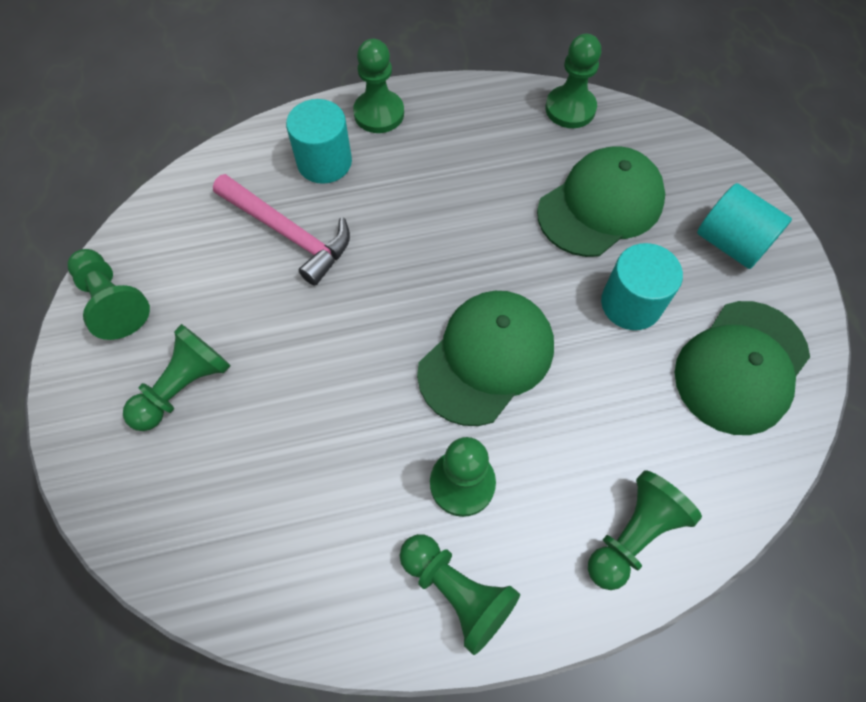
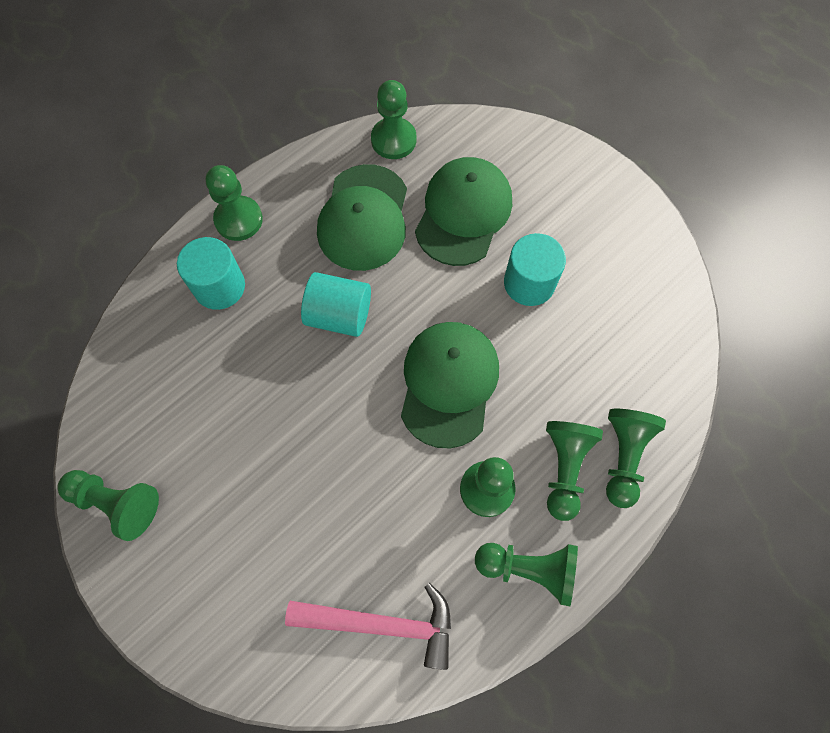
camera: 30 degrees left, 5 degrees up
green pawn [123,324,231,431] -> green pawn moved to [546,421,603,521]
pink hammer [213,174,350,286] -> pink hammer moved to [285,583,451,670]
green cap [675,301,810,435] -> green cap moved to [317,164,407,271]
turquoise cylinder [697,183,792,269] -> turquoise cylinder moved to [301,272,371,337]

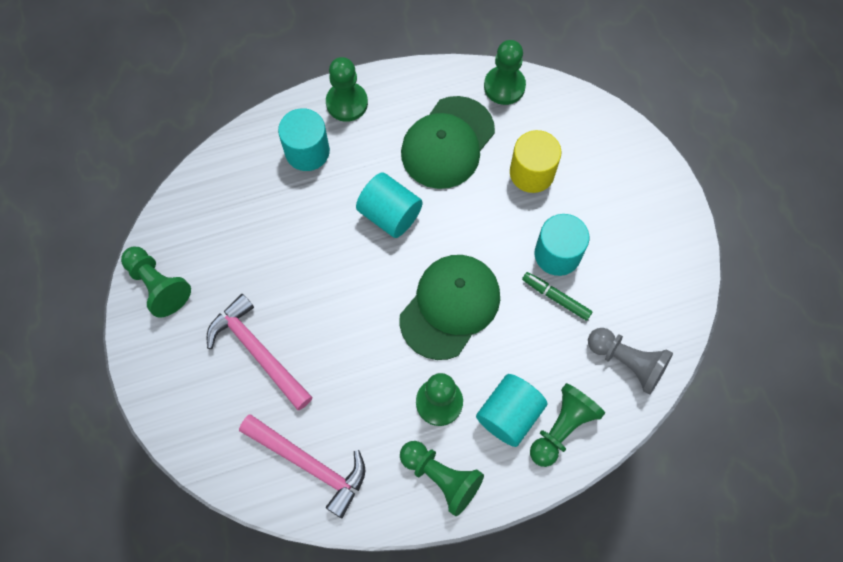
camera: 25 degrees right, 0 degrees up
green cap [415,157,512,266] -> yellow cylinder [510,130,561,193]
green pawn [546,421,603,521] -> turquoise cylinder [476,374,548,447]
none -> pink hammer [207,294,312,410]
none -> green marker [522,272,592,321]
none -> grey pawn [588,328,673,395]

